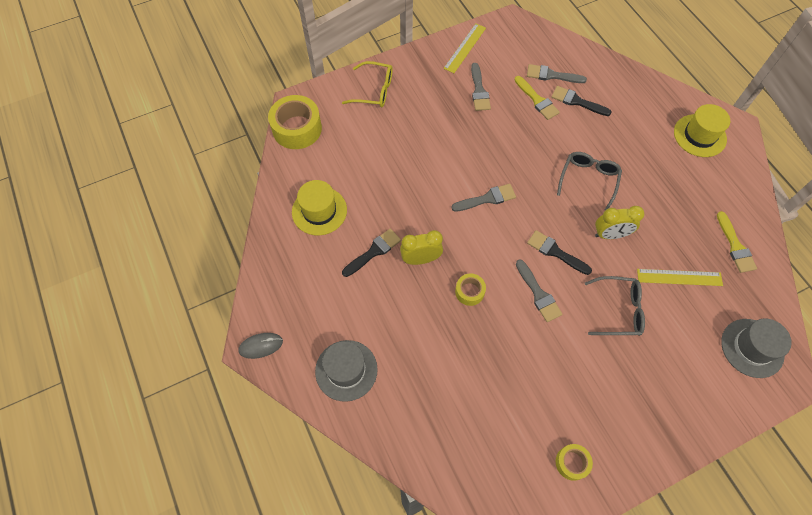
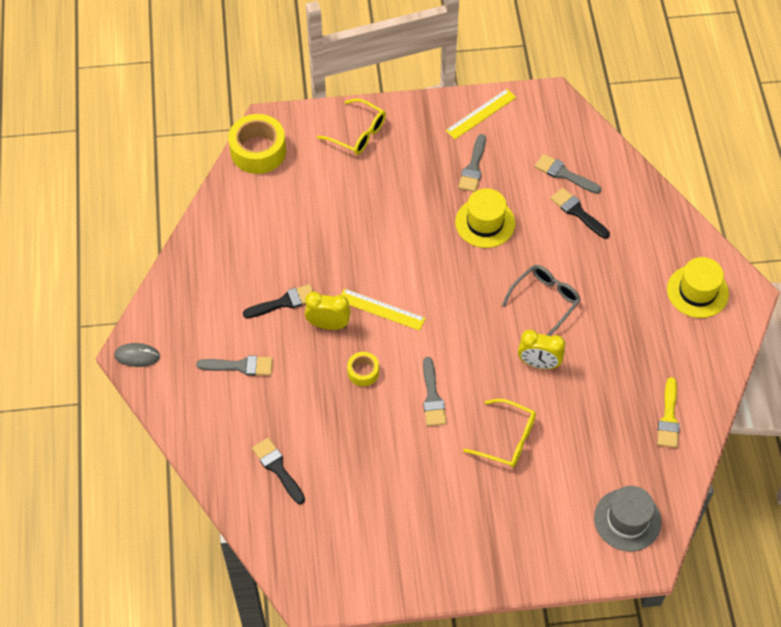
camera: 20 degrees right, 5 degrees down
yellow hat [292,180,347,235] -> yellow hat moved to [455,188,515,248]
grey hat [315,340,378,402] -> none
grey brush [452,184,516,212] -> grey brush moved to [196,355,273,376]
yellow brush [514,76,560,120] -> none
black brush [527,230,592,275] -> black brush moved to [252,438,305,504]
yellow tape [556,444,593,481] -> none
grey glasses [585,276,645,336] -> yellow glasses [463,399,536,467]
yellow ruler [637,269,723,286] -> yellow ruler moved to [341,288,426,331]

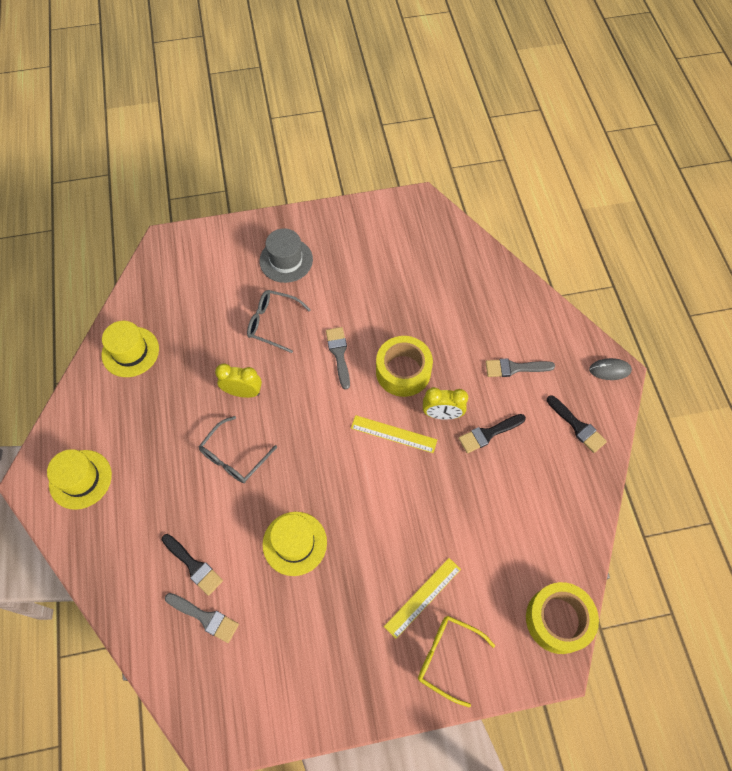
camera: 175 degrees right, 5 degrees up
black brush [252,438,305,504] -> black brush moved to [547,395,607,453]
yellow tape [347,352,379,386] -> yellow tape [376,336,433,397], size x1.91
yellow ruler [445,89,516,139] -> yellow ruler moved to [384,558,461,639]
grey brush [458,134,486,192] -> none
yellow glasses [463,399,536,467] -> grey glasses [247,290,310,353]
grey hat [594,486,662,551] -> grey hat moved to [259,228,313,283]
yellow brush [657,377,680,448] -> yellow hat [102,321,159,377]

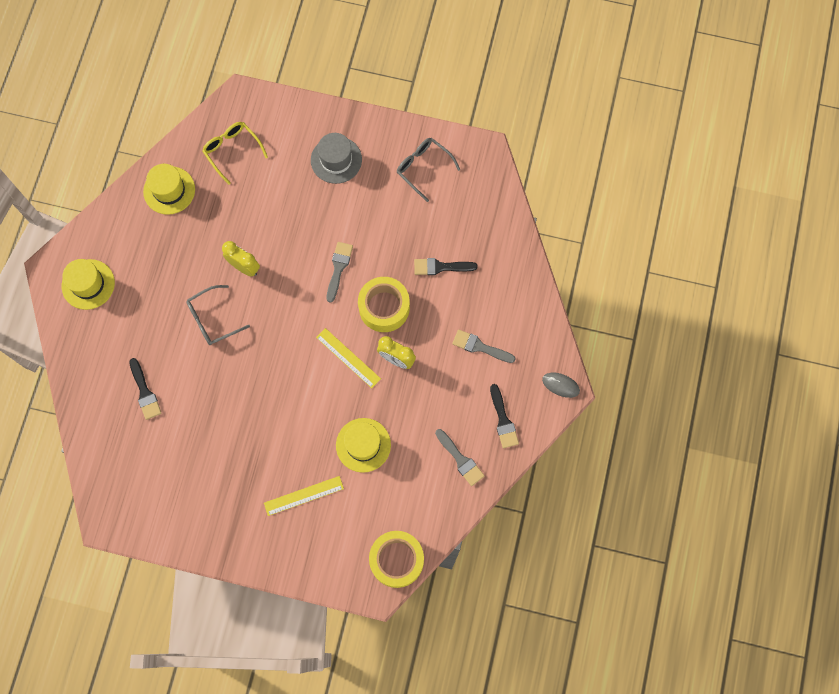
camera: 25 degrees right, 10 degrees up
grey brush [165,593,239,643] -> grey brush moved to [435,429,485,486]
grey glasses [247,290,310,353] -> grey glasses moved to [397,138,460,202]
yellow hat [263,512,327,576] -> yellow hat moved to [336,418,391,473]
yellow glasses [418,616,495,707] -> yellow glasses moved to [202,122,268,185]
black brush [458,414,526,453] -> black brush moved to [414,258,478,275]

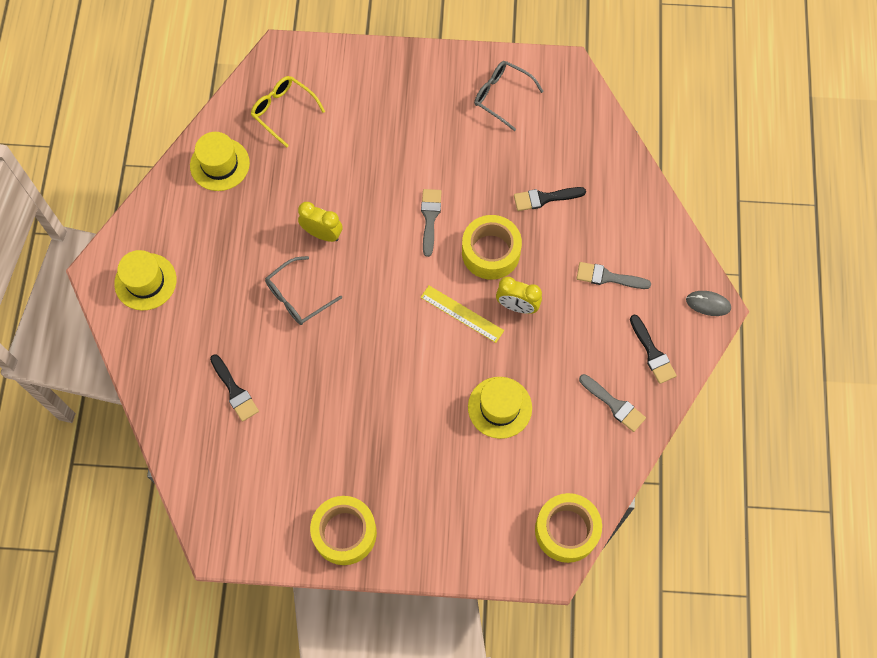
camera: 10 degrees left, 5 degrees down
yellow ruler [264,476,344,516] -> none
grey hat [311,133,362,184] -> none
none -> yellow tape [310,496,377,565]

